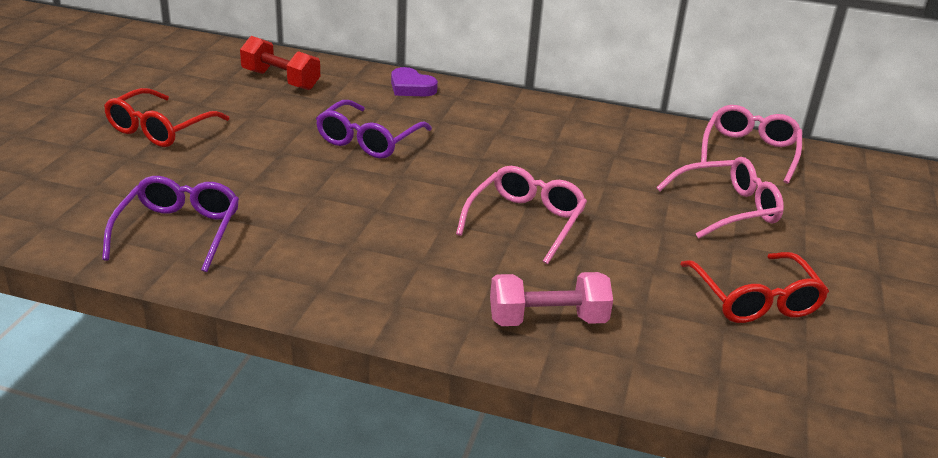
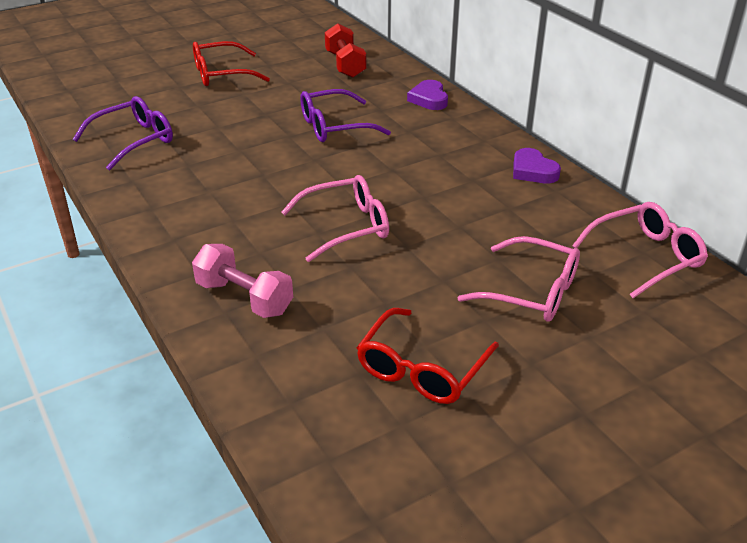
camera: 45 degrees right, 5 degrees up
none -> purple heart [513,148,561,183]

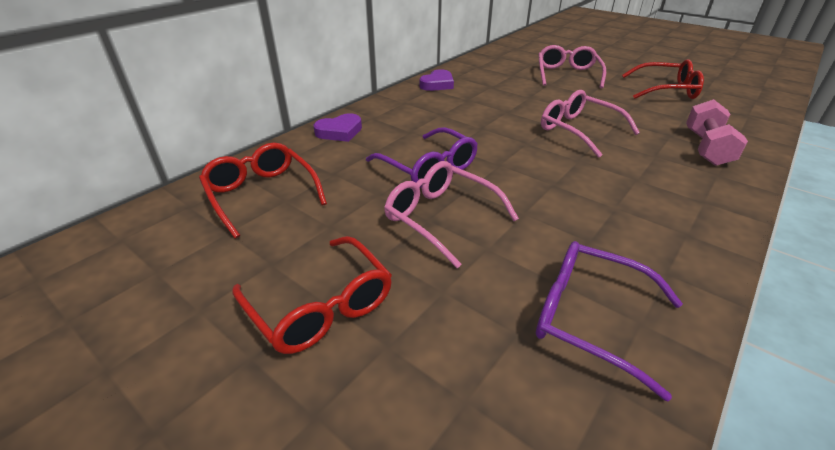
camera: 110 degrees left, 0 degrees up
red dumbbell [325,23,366,78] -> red glasses [199,143,327,238]
pink glasses [572,202,708,298] -> pink glasses moved to [384,161,519,268]

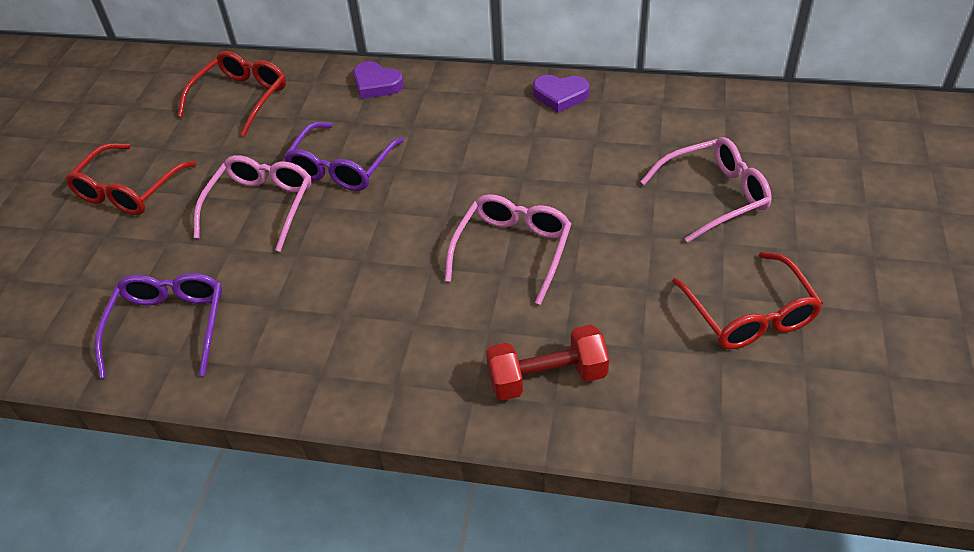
camera: 65 degrees right, 10 degrees up
pink dumbbell [686,99,748,166] -> red dumbbell [486,325,609,401]

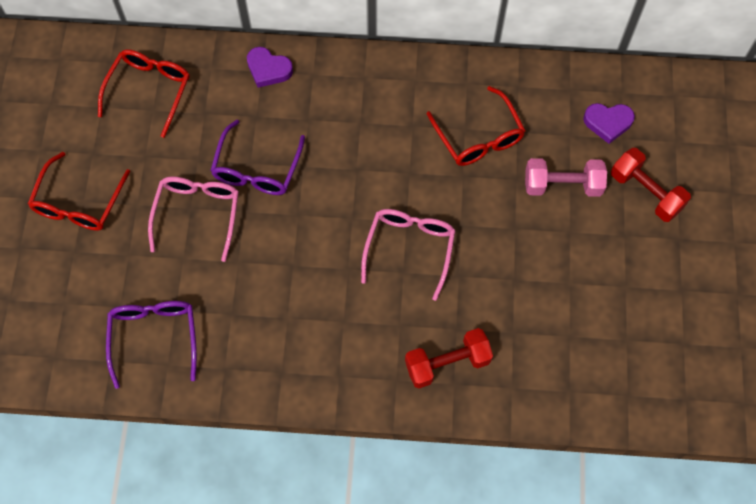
camera: 10 degrees left, 20 degrees up
purple heart [533,75,589,113] -> purple heart moved to [583,103,635,144]
pink glasses [640,137,772,243] -> pink dumbbell [525,158,607,197]
red glasses [672,252,823,349] -> red glasses moved to [427,86,526,166]
none -> red dumbbell [611,148,691,222]

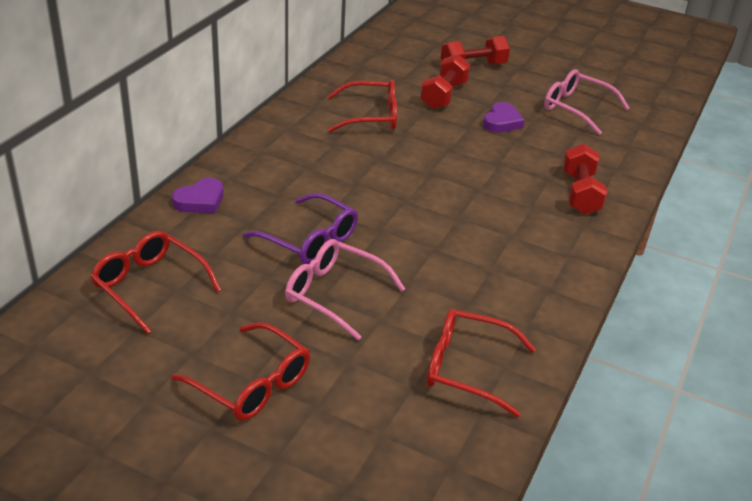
camera: 70 degrees left, 30 degrees down
purple glasses [106,301,197,389] -> red glasses [427,309,536,417]
pink glasses [361,209,456,301] -> pink glasses moved to [544,69,630,135]
pink dumbbell [525,158,607,197] -> red dumbbell [420,54,470,109]
purple heart [583,103,635,144] -> purple heart moved to [483,102,525,133]

